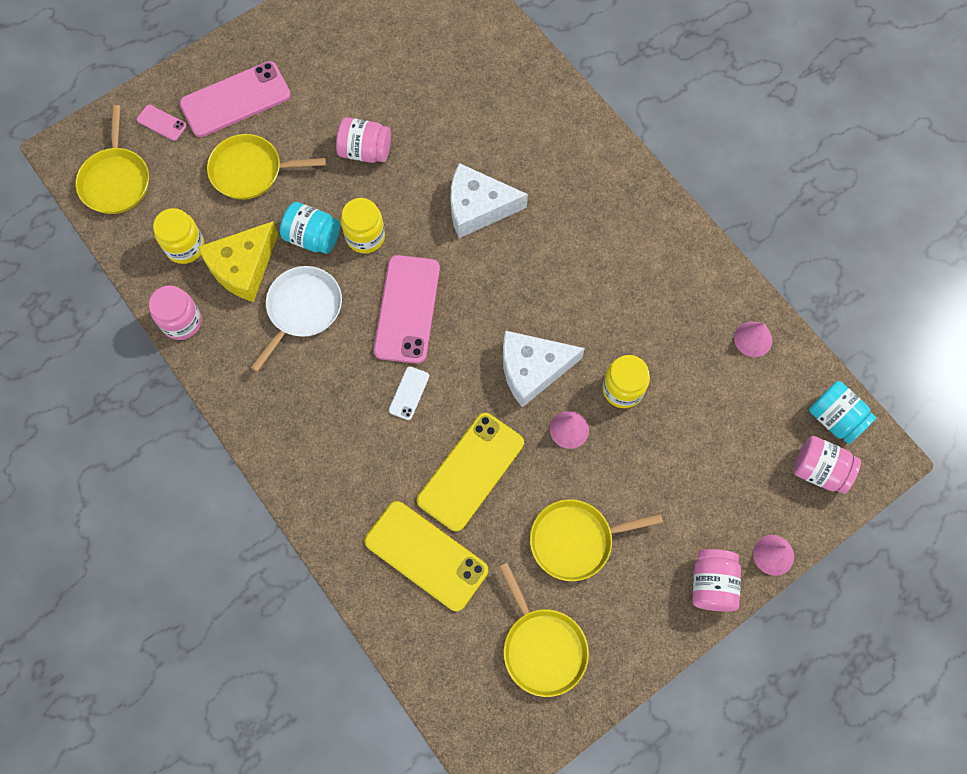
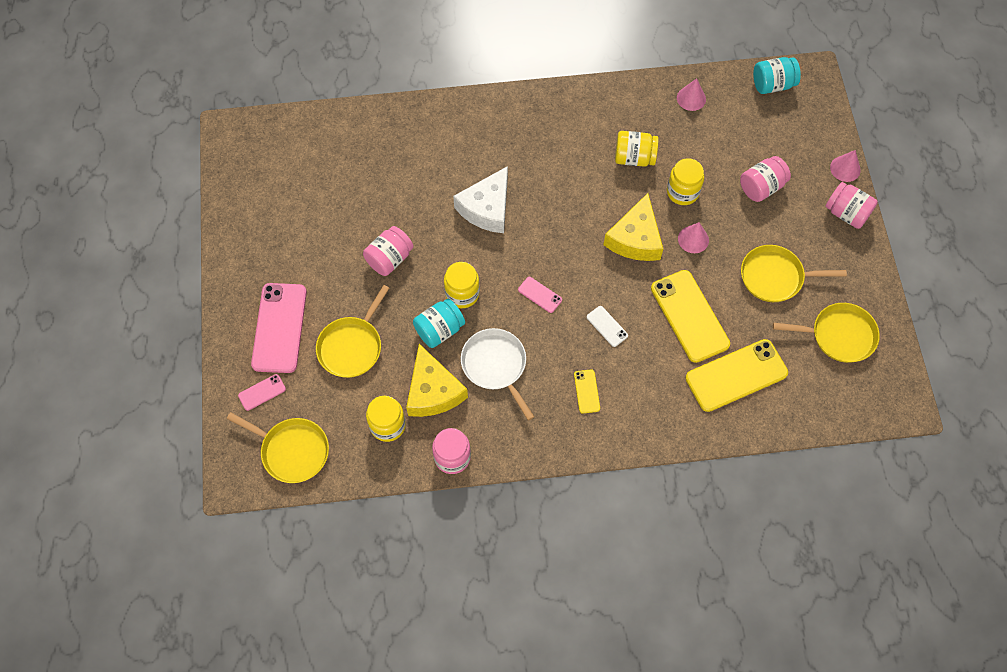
camera: 60 degrees left, 5 degrees down
pink phone [374,255,440,364] -> pink phone [518,277,562,313], size x0.46
white cheese [503,331,585,407] -> yellow cheese [603,193,663,261]
yellow pan [530,499,663,581] -> yellow pan turned 75 degrees clockwise [741,245,847,302]
pink jar [793,436,861,494] -> pink jar moved to [740,156,791,202]
none -> yellow phone [574,370,600,413]
none -> yellow jar [615,131,659,167]

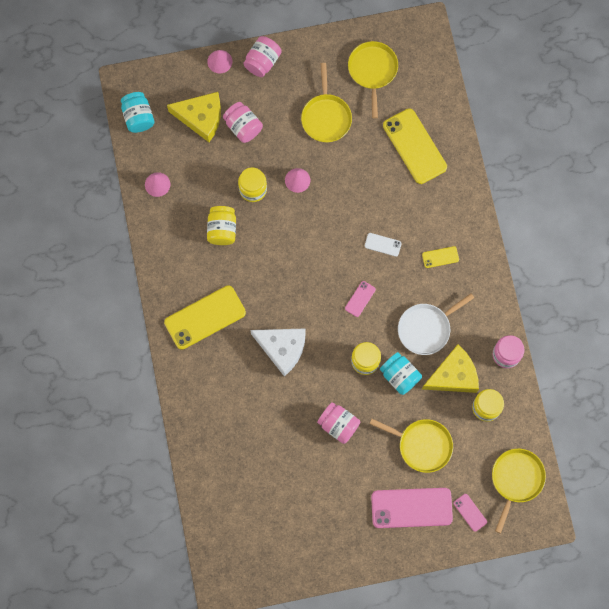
camera: 95 degrees left, 10 degrees up
white phone [587,306,628,347] -> white phone turned 60 degrees clockwise [365,233,402,257]
yellow cheese [603,193,663,261] -> yellow cheese moved to [167,92,221,142]
yellow phone [651,270,730,363] -> yellow phone moved to [164,285,246,350]

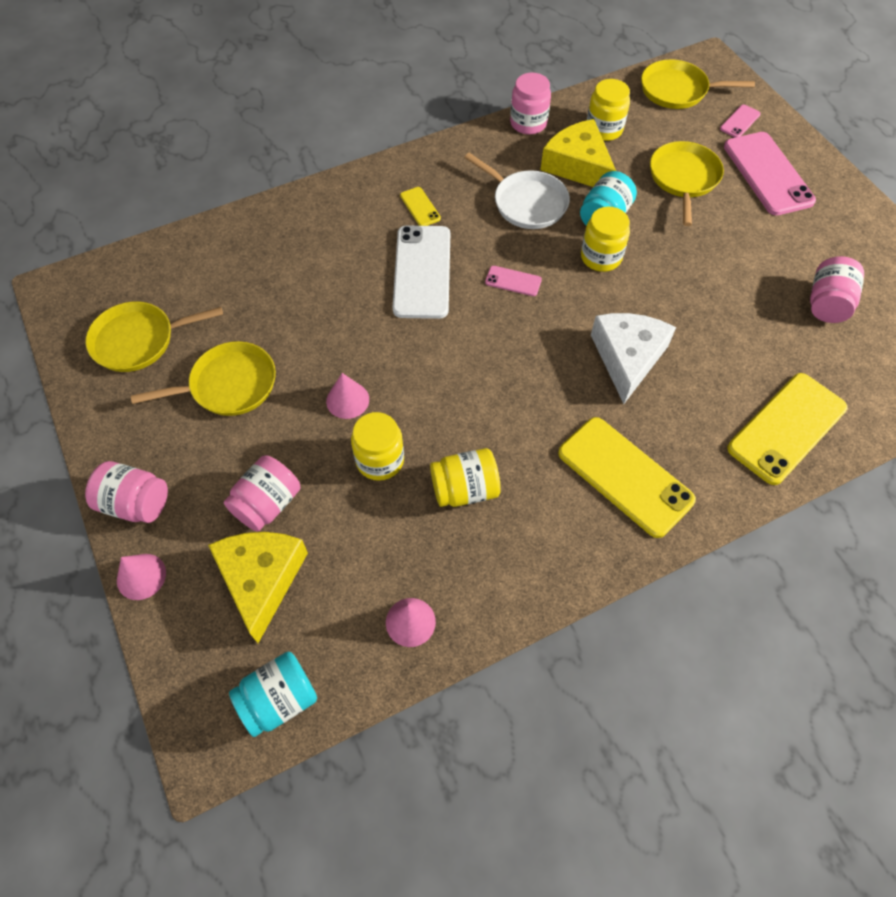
camera: 105 degrees left, 15 degrees down
pink jar [317,402,360,444] -> pink jar moved to [810,256,864,323]
white phone [365,233,402,257] -> white phone [393,226,450,319], size x2.18
yellow phone [383,108,447,184] -> yellow phone moved to [727,373,848,485]

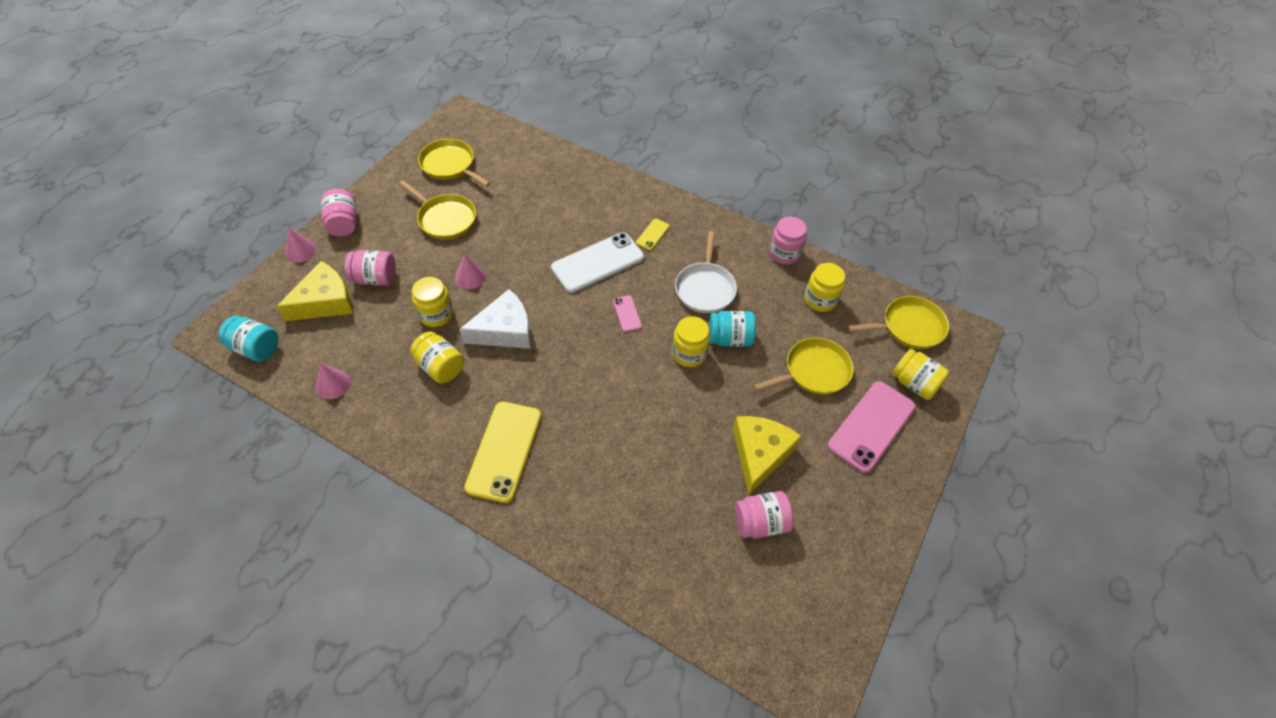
camera: 55 degrees right, 5 degrees down
yellow cheese [541,119,616,187] -> yellow cheese moved to [733,416,802,495]
white cheese [591,313,676,404] -> white cheese moved to [459,289,531,349]
yellow pan [641,59,755,109] -> yellow pan turned 105 degrees clockwise [848,296,949,349]
pink phone [720,104,761,138] -> yellow jar [892,349,950,400]
yellow phone [727,373,848,485] -> none

